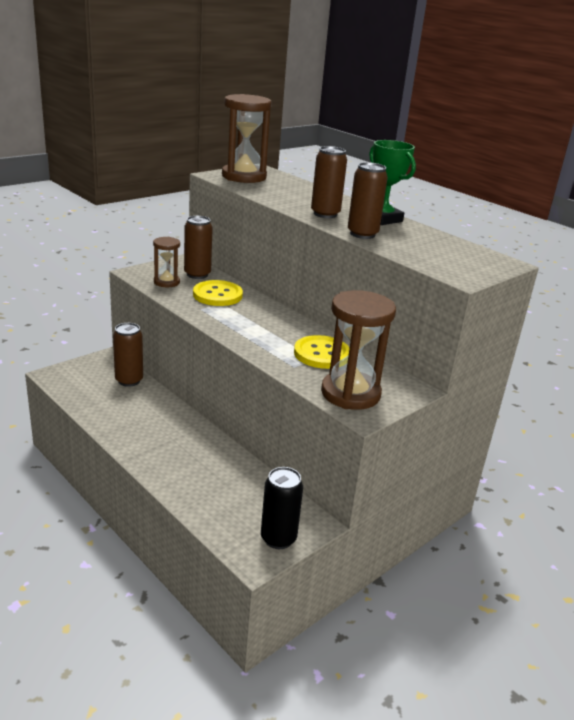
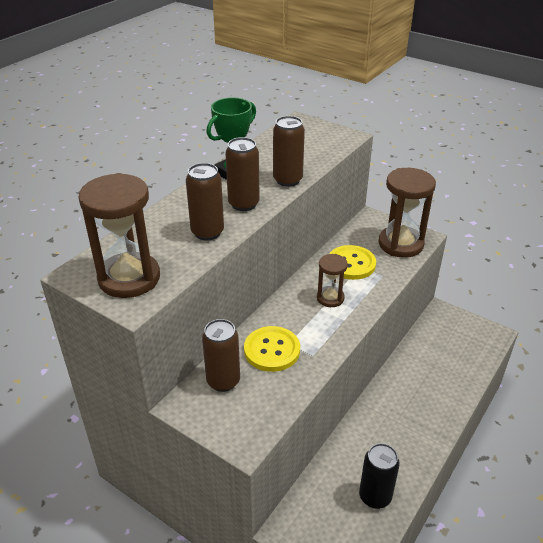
camera: 100 degrees left, 10 degrees up
brown can [113,323,143,387] -> brown can moved to [186,163,224,240]
brown hourglass [153,237,180,287] -> brown hourglass moved to [317,254,348,307]
black can [261,467,303,549] -> black can moved to [359,443,400,509]

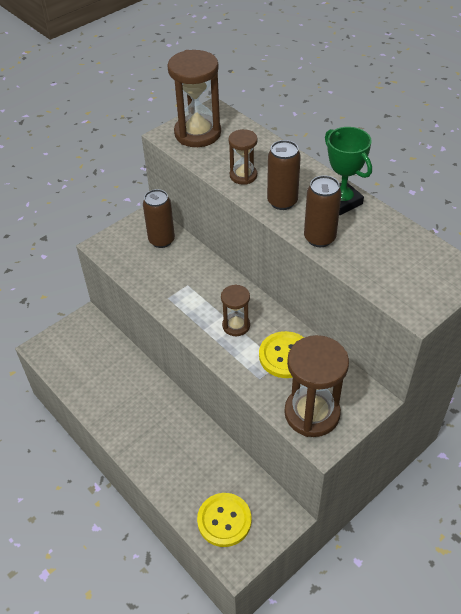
camera: 105 degrees right, 10 degrees up
brown can [186,163,224,240] -> brown hourglass [228,129,258,185]
yellow button [244,326,300,372] -> yellow button moved to [197,493,251,547]
black can [359,443,400,509] -> none

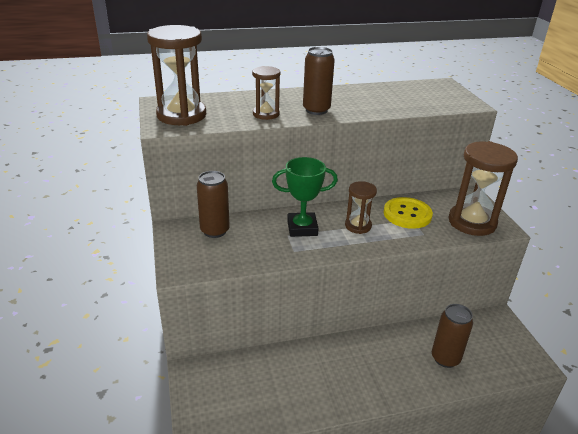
camera: 65 degrees left, 15 degrees down
yellow button [197,493,251,547] -> none
brown can [304,175,341,247] -> brown can moved to [432,304,473,368]
green trophy [325,127,372,215] -> green trophy moved to [272,157,338,237]

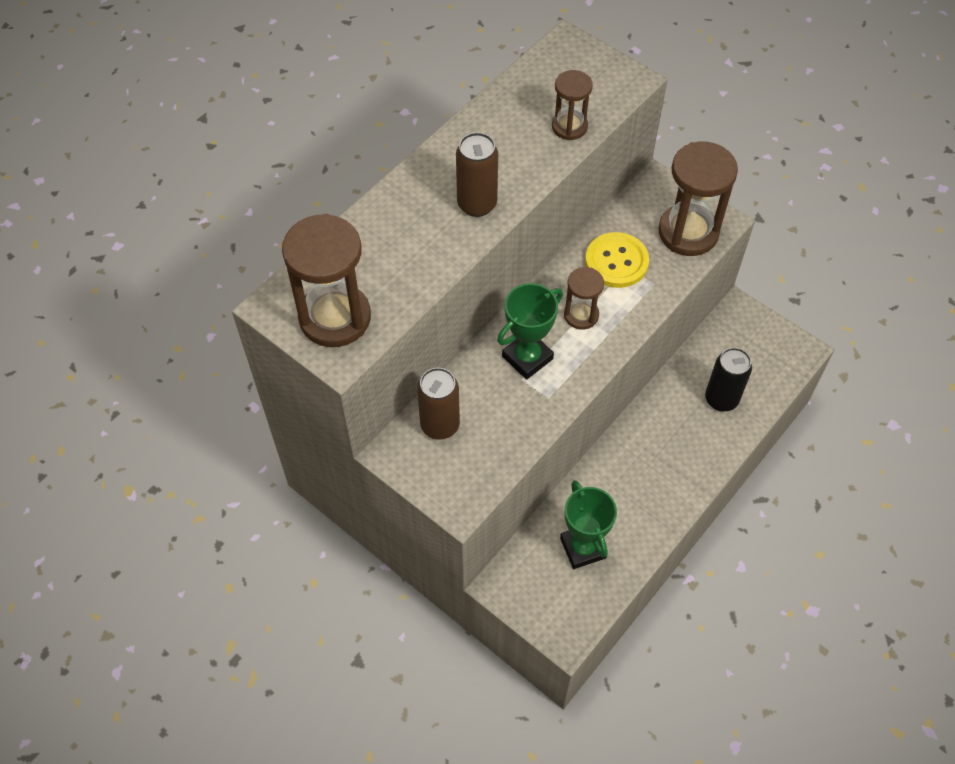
camera: 35 degrees left, 25 degrees up
brown hourglass [252,66,280,120] -> brown hourglass moved to [552,70,593,140]
brown can [432,304,473,368] -> black can [705,348,752,411]
none -> green trophy [560,480,617,569]

